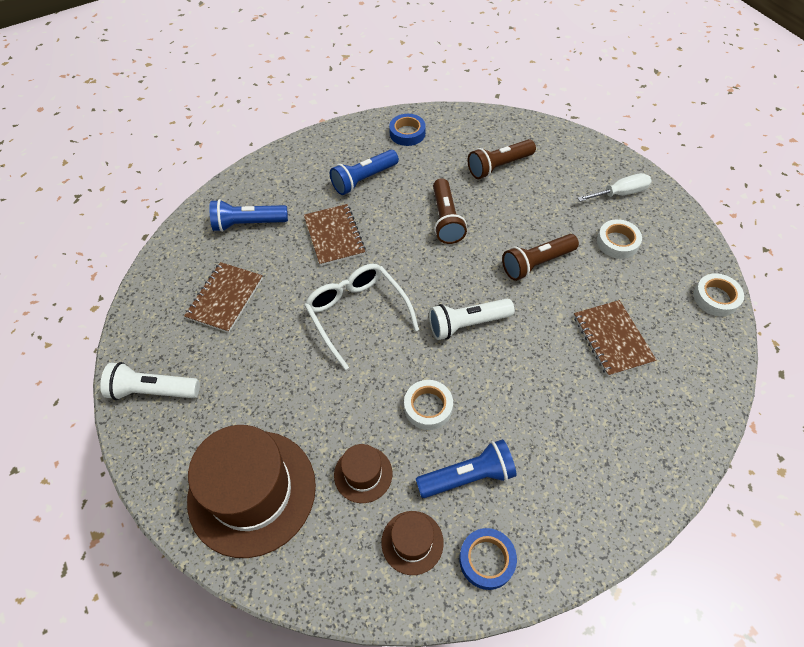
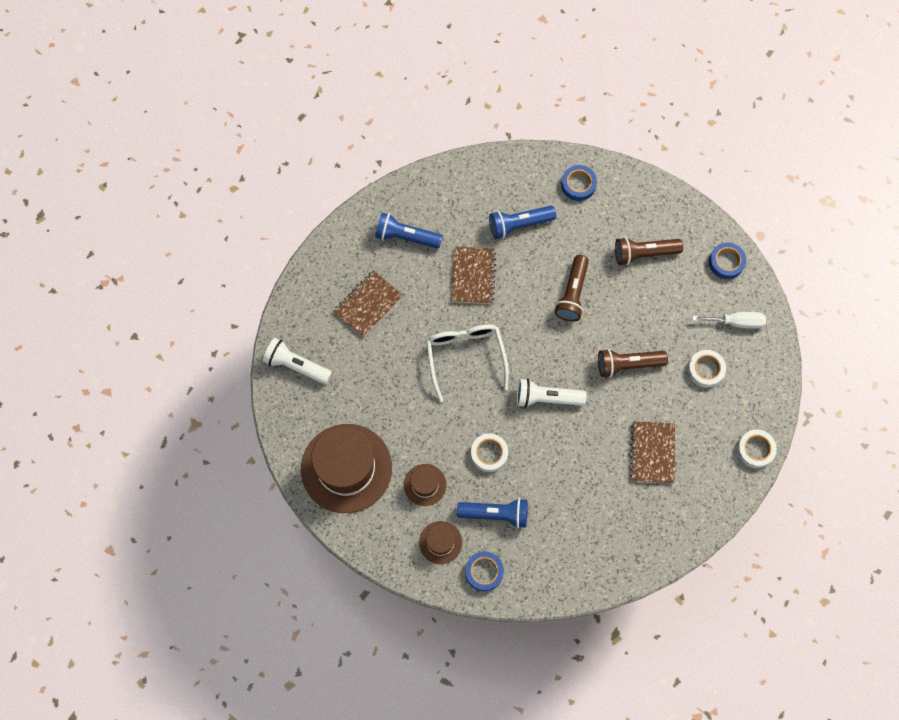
camera: 20 degrees right, 15 degrees up
none -> blue tape [709,242,746,279]

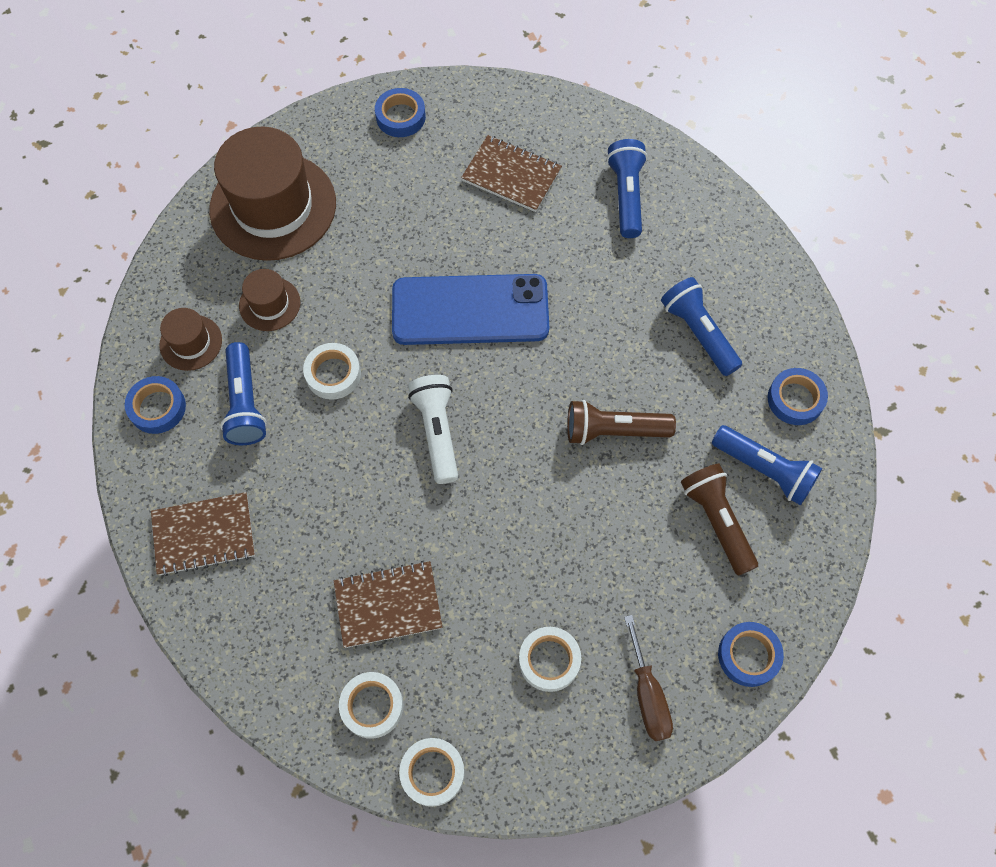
camera: 75 degrees right, 5 degrees down
white flashlight [263,338,332,384] -> blue tape [375,88,426,137]
white glasses [426,325,509,402] -> blue phone [392,274,549,345]
brown notebook [452,247,496,304] -> brown notebook moved to [151,492,255,576]
brown flashlight [598,349,668,378] -> none
white screwdriver [692,312,766,329] -> brown screwdriver [624,615,673,741]
none -> white tape [339,672,404,739]
none -> blue flashlight [712,425,822,505]

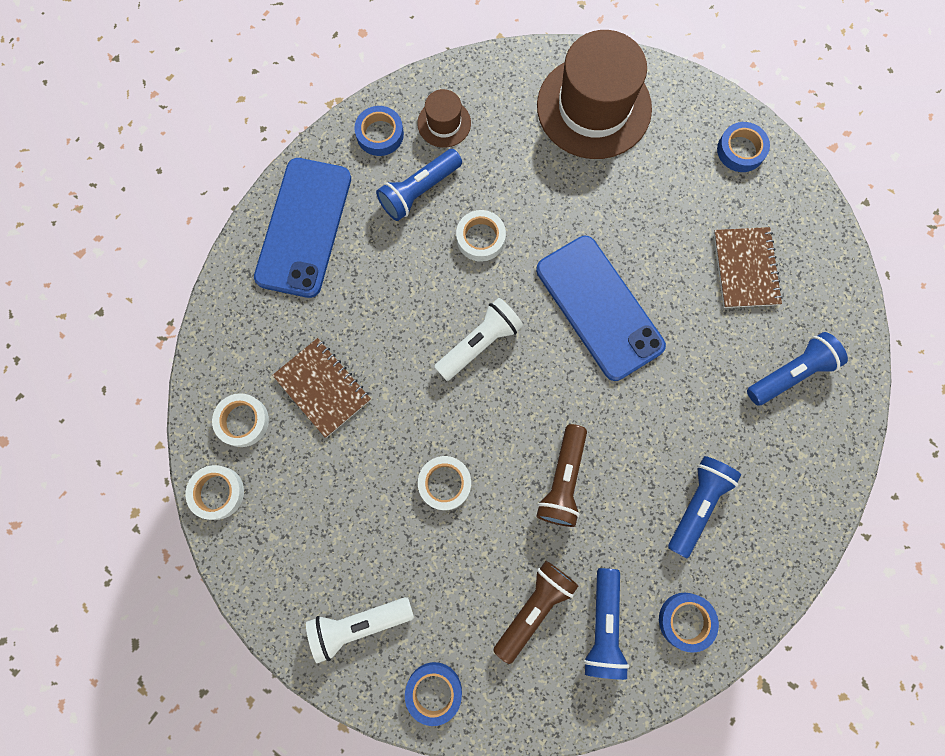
camera: 60 degrees right, 10 degrees up
brown notebook [151,492,255,576] -> blue phone [254,158,351,298]
brown hat [239,269,300,331] -> none
white tape [519,627,581,692] -> white tape moved to [418,456,471,510]
brown flashlight [567,400,676,445] -> brown flashlight turned 135 degrees counterclockwise [536,424,587,527]
brown screwdriver [624,615,673,741] -> white flashlight [306,597,414,663]

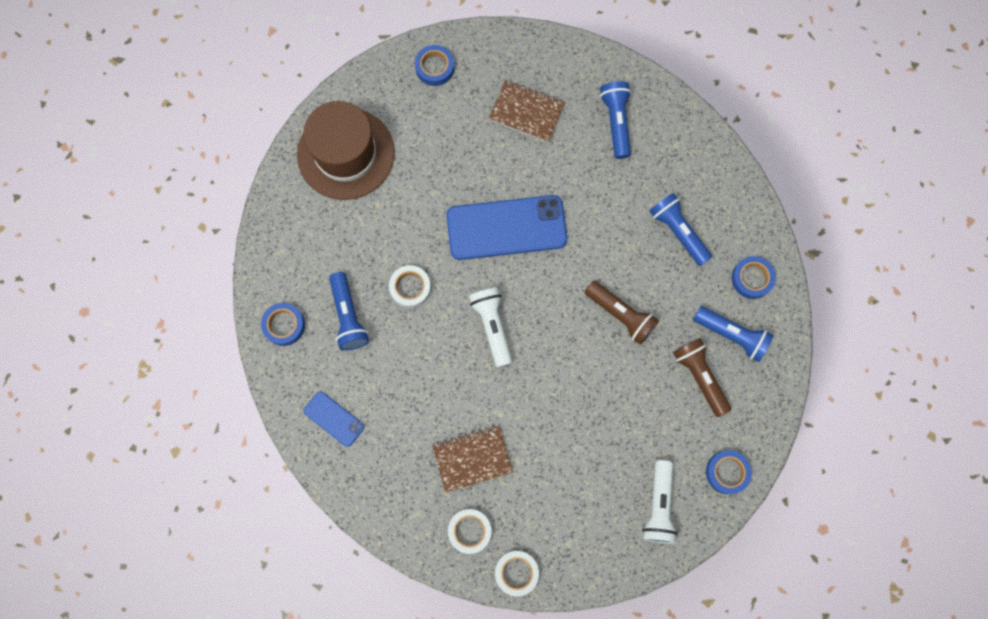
camera: 65 degrees left, 0 degrees up
blue phone [254,158,351,298] -> blue phone [303,391,365,447], size x0.49
brown hat [417,89,471,148] -> none
white tape [418,456,471,510] -> none

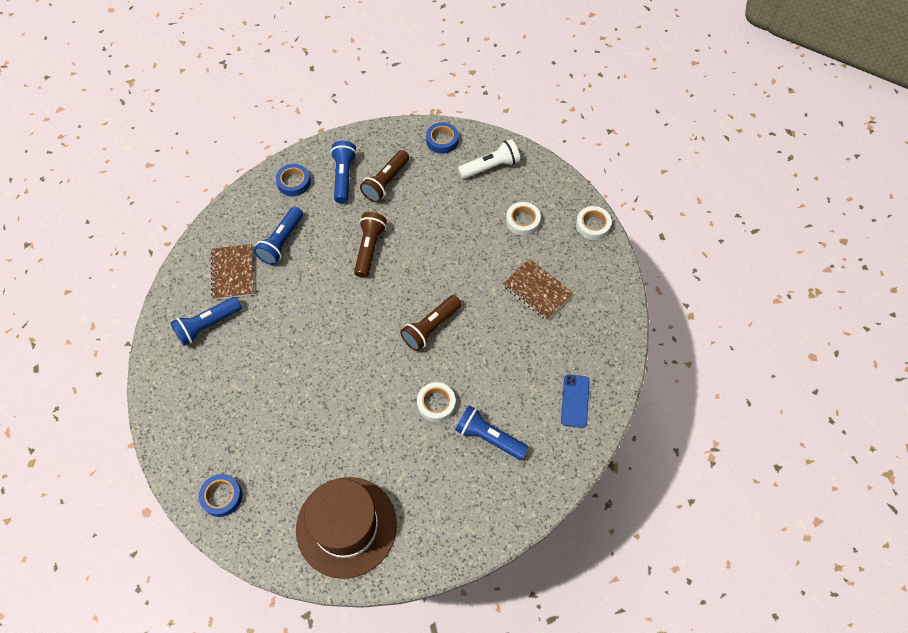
camera: 120 degrees left, 15 degrees down
blue tape [261,303,305,346] -> none
blue flashlight [329,272,369,350] -> blue flashlight turned 105 degrees counterclockwise [455,405,529,460]
blue phone [446,195,567,260] -> none
white tape [448,509,492,554] -> white tape moved to [506,202,541,236]
white flashlight [469,288,512,367] -> brown flashlight [400,295,462,351]
brown notebook [488,80,565,142] -> brown notebook moved to [211,244,254,300]

